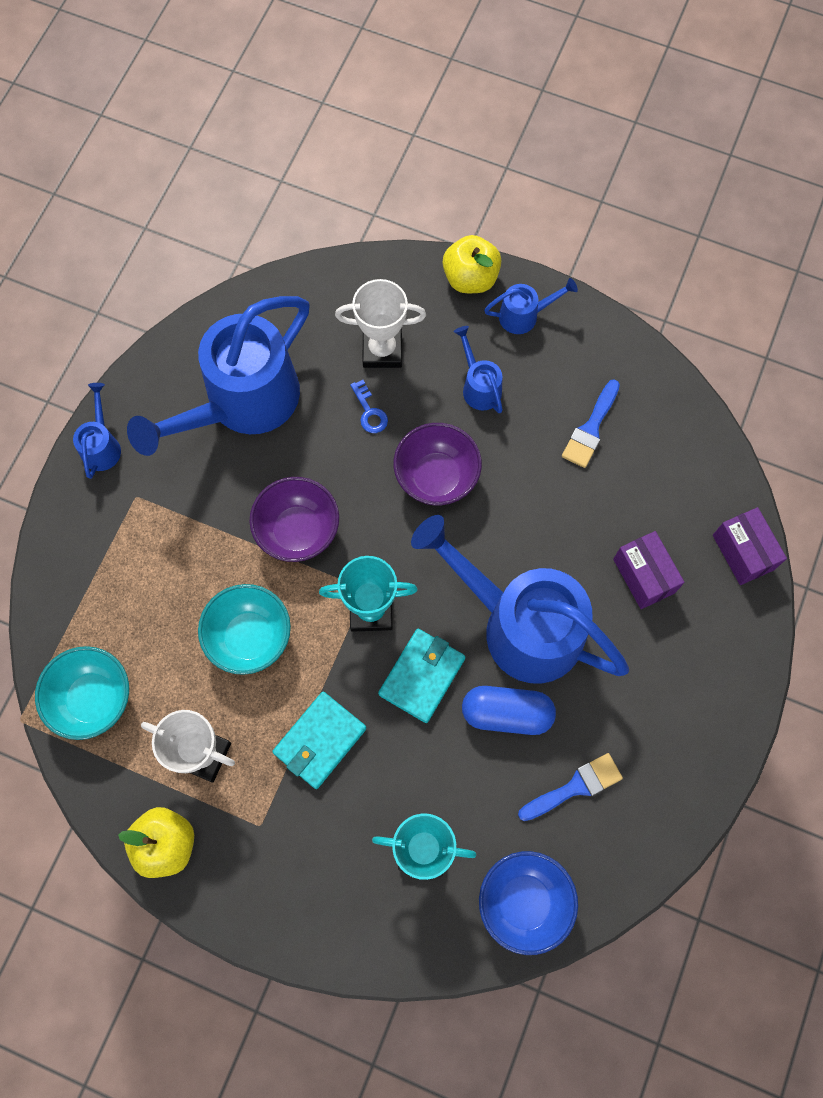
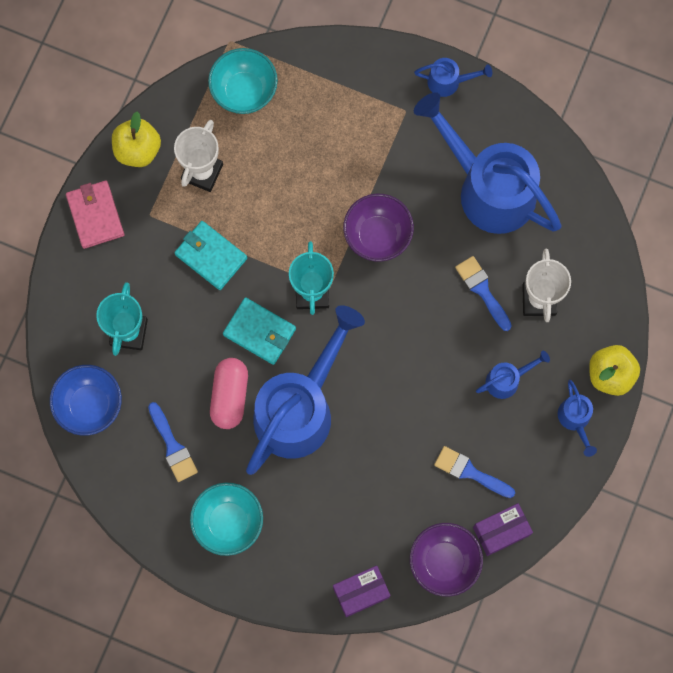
camera: 90 degrees right, 5 degrees up
turquoise bowl [198,584,291,675] -> turquoise bowl moved to [190,483,263,556]
blue key [350,380,388,433] -> blue brush [455,256,512,331]
purple bowl [393,423,482,505] -> purple bowl moved to [410,523,483,597]
blue capsule [462,686,556,735] -> pink capsule [210,358,248,429]
purple box [613,531,685,609] -> purple box moved to [473,503,533,556]
none -> pink wallet [66,180,124,249]

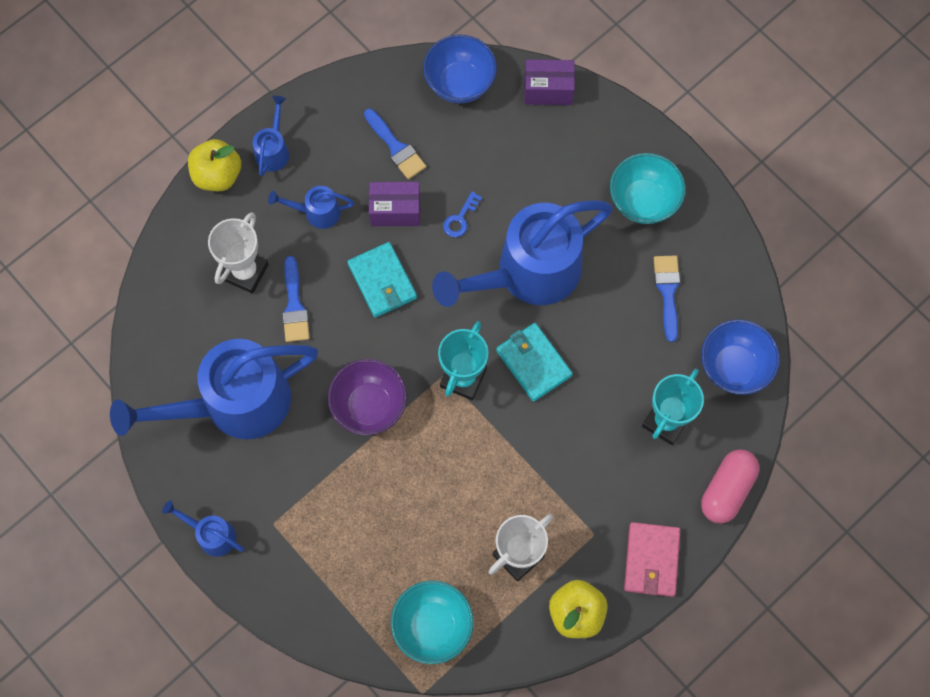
camera: 155 degrees left, 5 degrees down
turquoise wallet [175,221,247,290] -> turquoise wallet moved to [347,242,417,318]
pink capsule [210,358,248,429] -> pink capsule moved to [701,449,759,524]
purple bowl [410,523,483,597] -> blue bowl [423,35,497,103]
blue watering can [414,92,561,234] -> blue watering can turned 90 degrees clockwise [110,339,318,439]
purple box [473,503,533,556] -> purple box moved to [369,182,420,226]
none -> blue key [443,191,482,237]

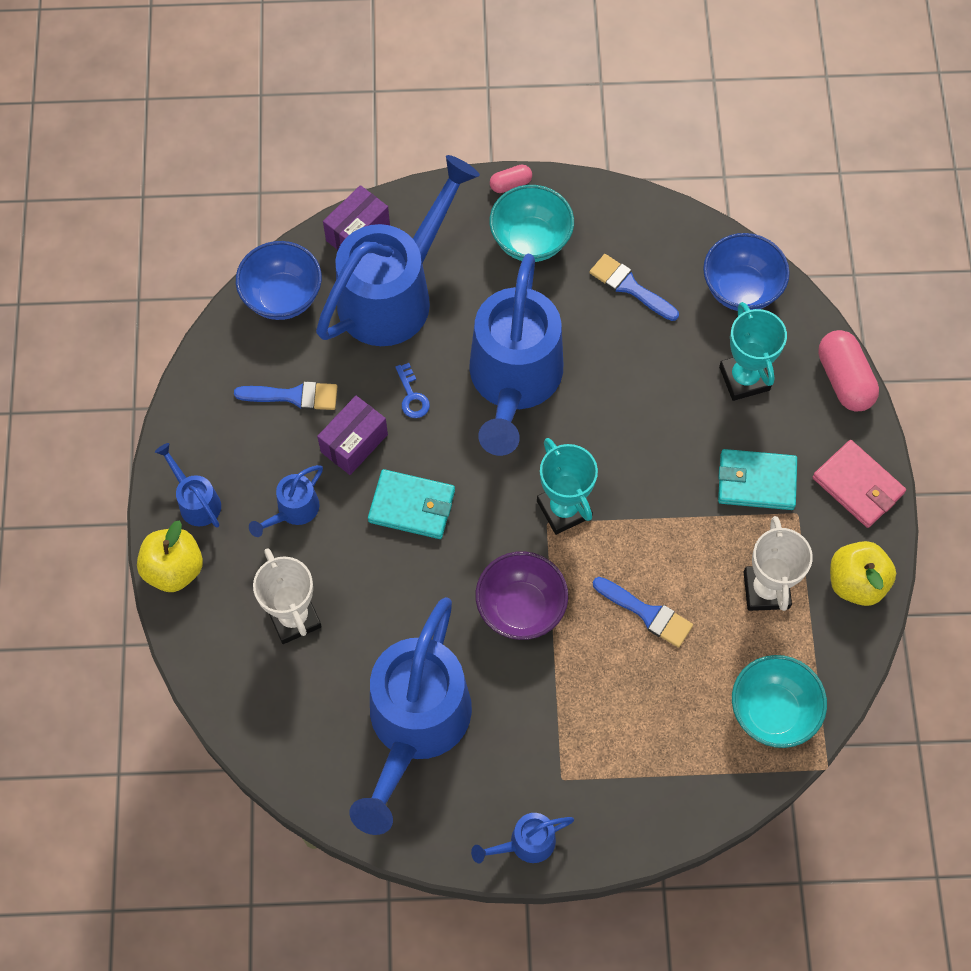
camera: 50 degrees left, 5 degrees down
blue brush [282,256,310,342] -> blue brush moved to [593,577,693,648]
turquoise wallet [496,323,573,402] -> turquoise wallet moved to [718,449,797,510]
none -> blue watering can [316,155,480,346]
none -> pink capsule [490,165,532,193]

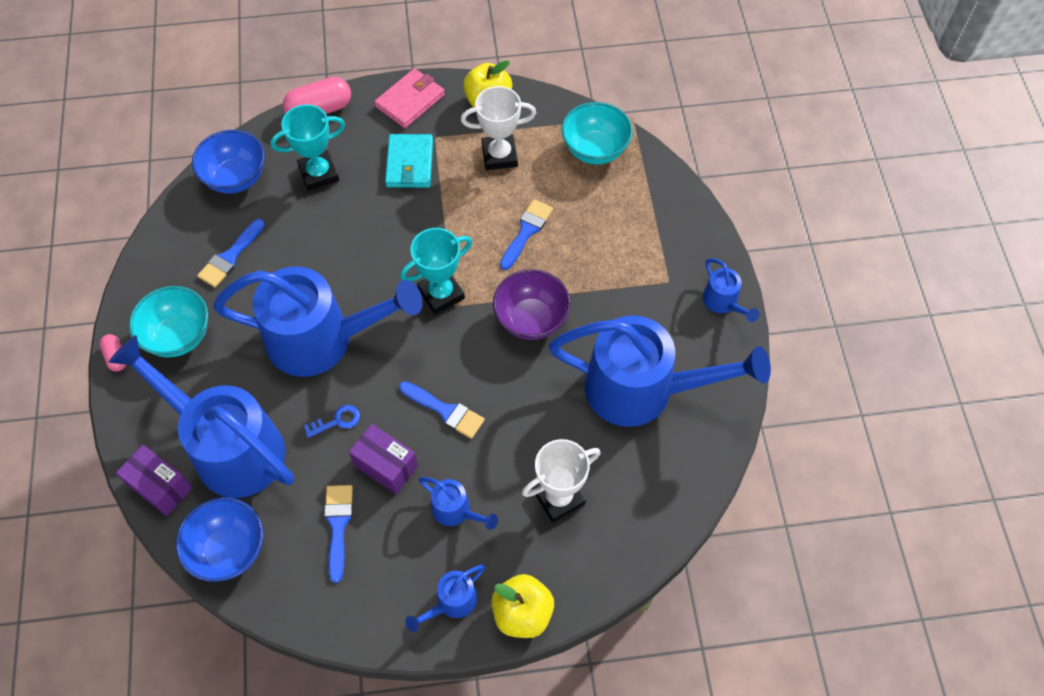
camera: 95 degrees left, 5 degrees down
turquoise wallet [368,469,455,539] -> blue brush [399,381,485,439]

